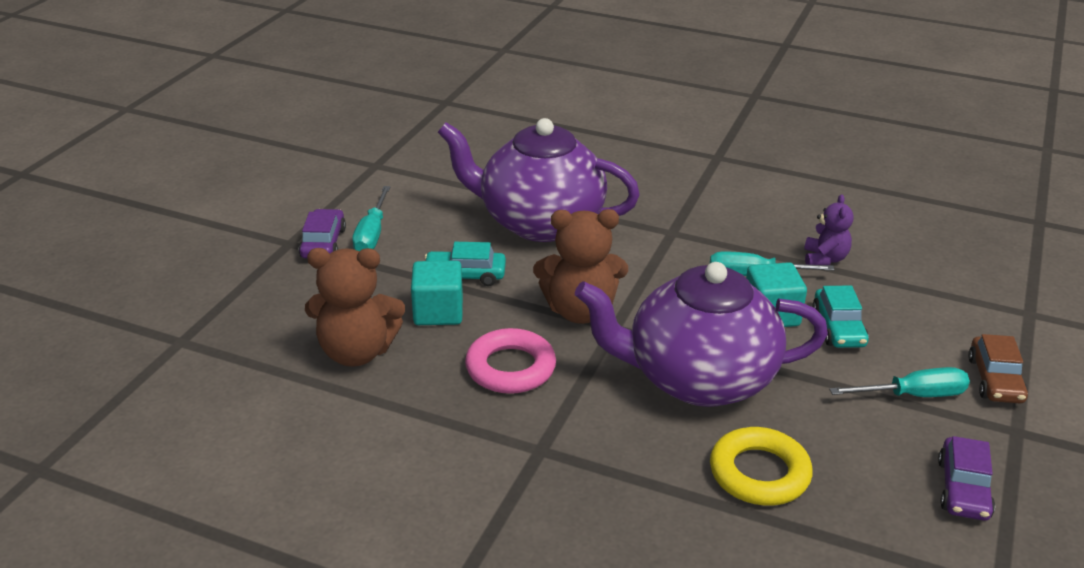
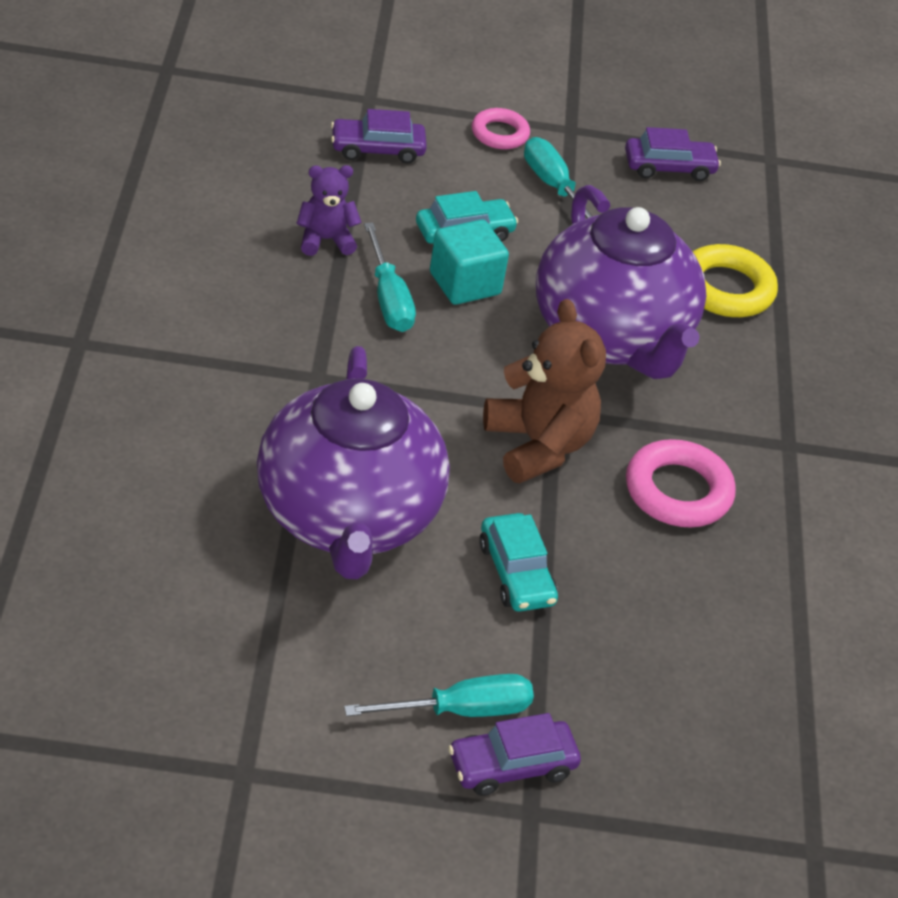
camera: 115 degrees left, 10 degrees up
brown teddy bear [305,248,405,367] -> none
turquoise cube [411,261,463,325] -> none
brown car [968,334,1028,403] -> pink ring [472,108,530,149]
none -> purple car [331,109,427,164]

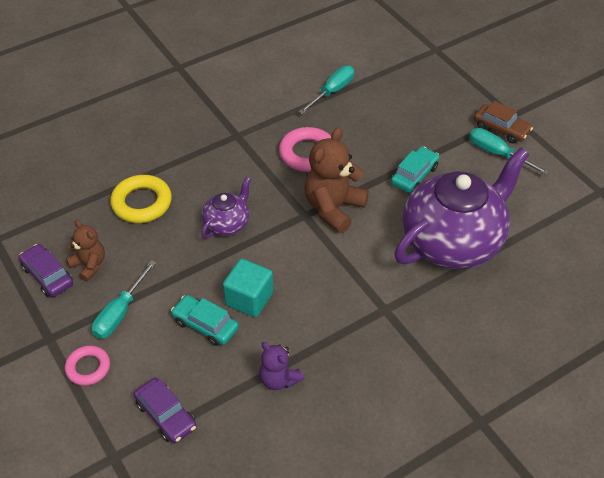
camera: 120 degrees left, 5 degrees up
turquoise screwdriver [364,222,416,332] -> turquoise screwdriver moved to [298,66,354,114]
purple car [448,713,581,796] -> brown car [474,101,533,143]
purple teapot [536,185,707,379] -> purple teapot [201,177,251,238], size x0.46
none -> brown teddy bear [66,220,105,282]

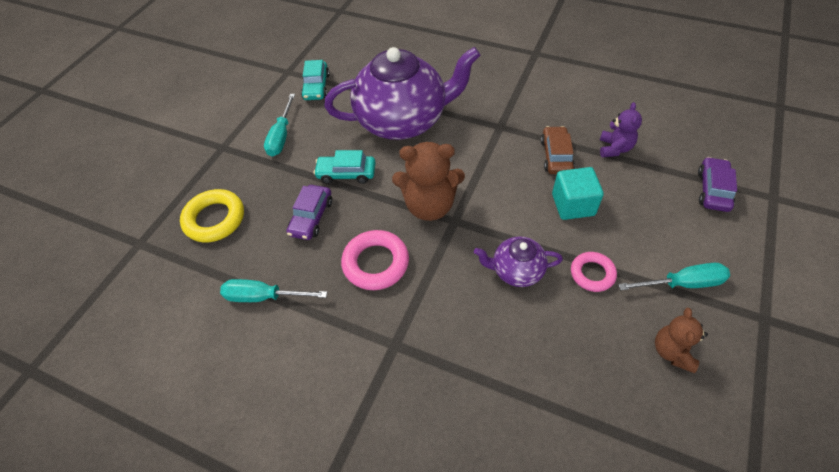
camera: 120 degrees left, 5 degrees up
purple car [19,244,73,297] -> purple car moved to [286,185,332,240]
pink ring [65,345,110,386] -> pink ring moved to [571,252,617,292]
yellow ring [110,175,172,223] -> yellow ring moved to [180,189,244,243]
turquoise car [171,295,239,346] -> turquoise car moved to [301,60,330,100]
purple teapot [394,148,529,269] -> purple teapot turned 150 degrees clockwise [324,47,480,140]
brown car [474,101,533,143] -> brown car moved to [541,126,575,174]

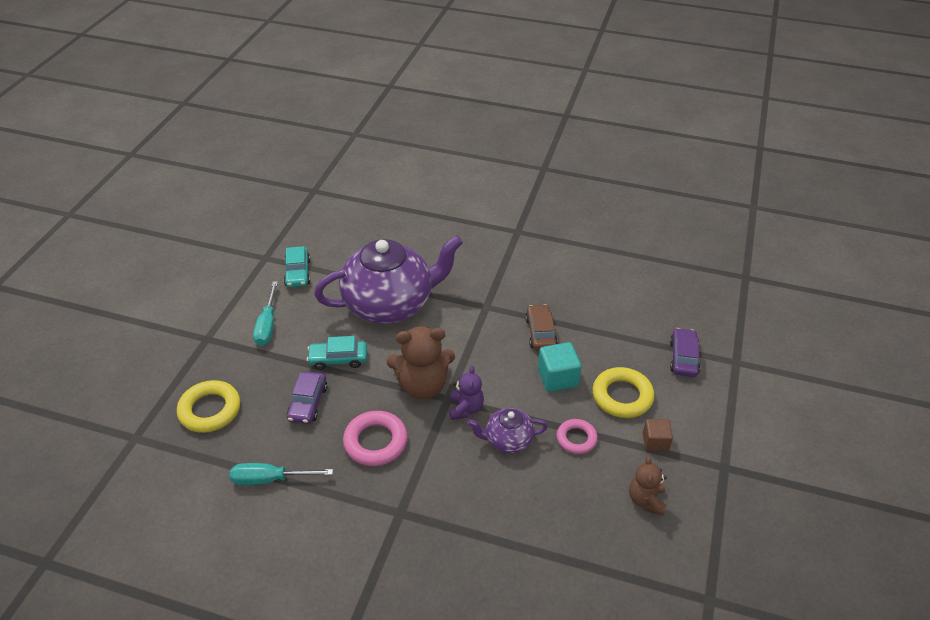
camera: 10 degrees left, 10 degrees down
purple teddy bear [600,102,642,157] -> purple teddy bear moved to [449,366,484,420]
turquoise screwdriver [618,263,730,290] -> brown cube [643,419,673,451]
none -> yellow ring [593,367,655,418]

